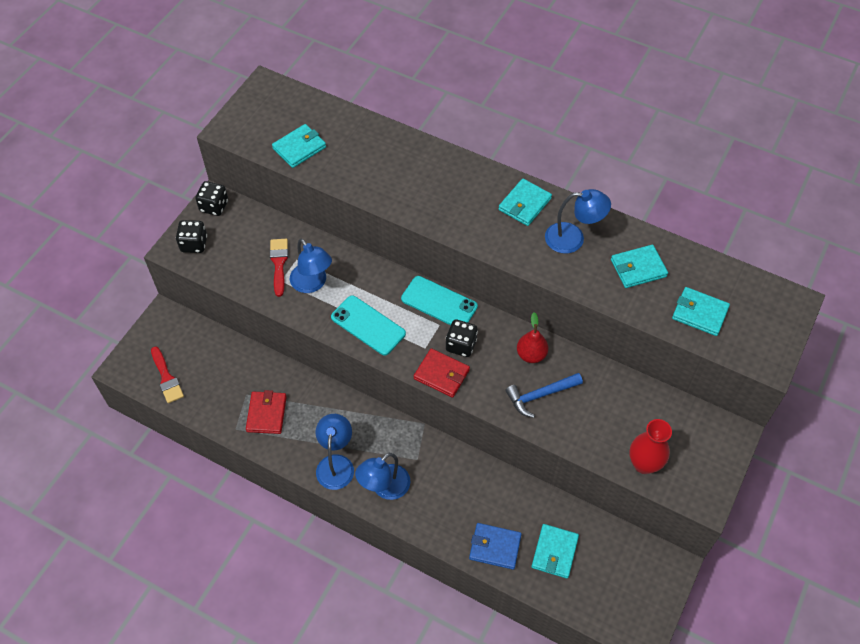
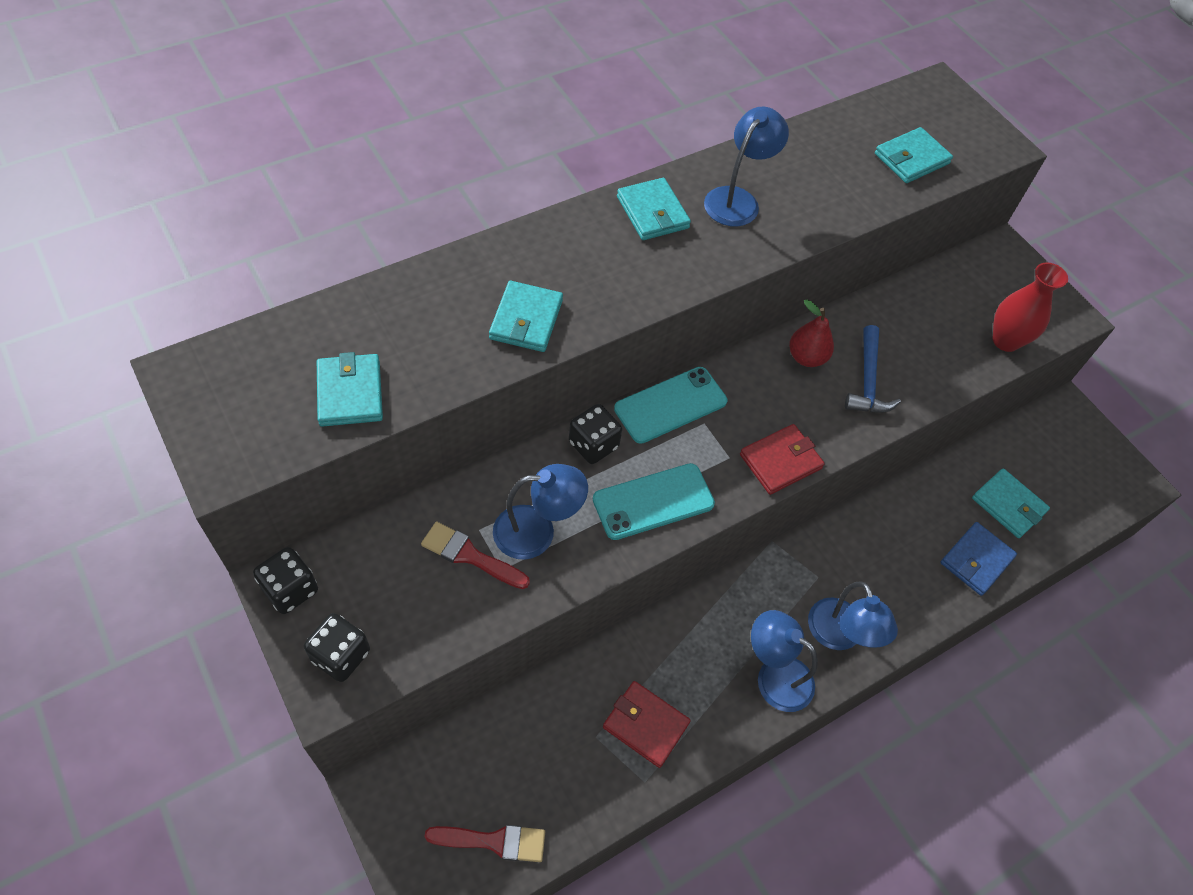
camera: 65 degrees left, 0 degrees up
black dice [446,320,478,357] -> black dice moved to [569,404,622,464]
turquoise wallet [611,245,668,288] -> turquoise wallet moved to [489,281,563,352]

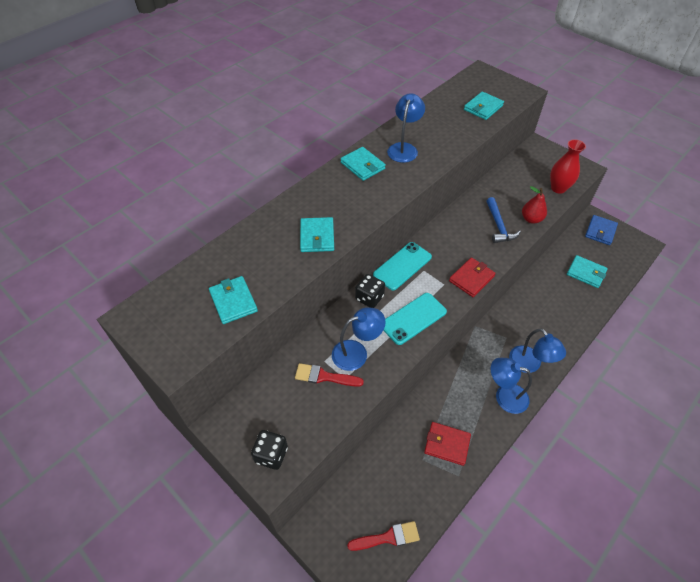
camera: 10 degrees left, 5 degrees down
black dice [253,547,318,614] -> none
red pear [789,300,834,367] -> red pear moved to [522,186,547,224]
blue wallet [940,522,1017,596] -> blue wallet moved to [585,215,618,245]

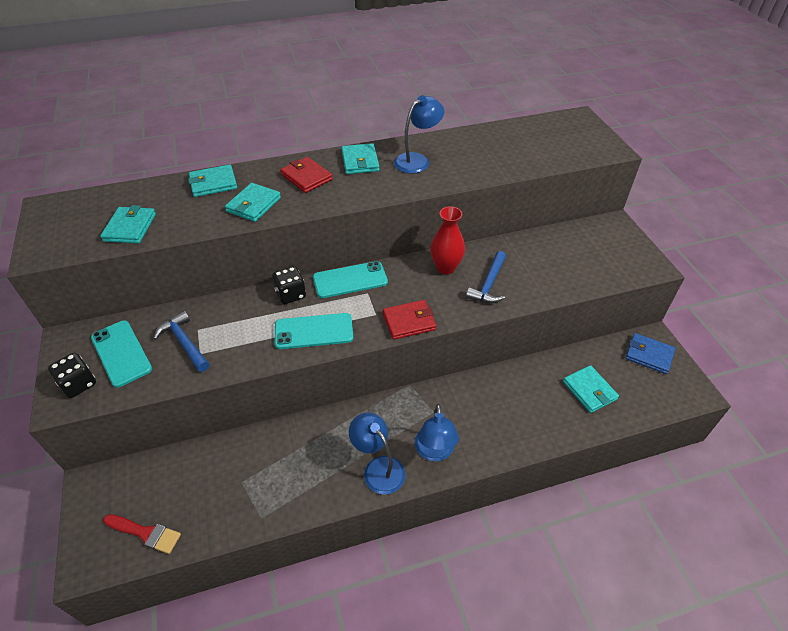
camera: 30 degrees right, 5 degrees down
red brush [295,363,364,387] -> blue hammer [154,311,209,372]
blue lamp [332,307,385,371] -> none
red wallet [424,422,471,466] -> red wallet moved to [280,157,333,193]
turquoise wallet [464,91,504,120] -> turquoise wallet moved to [188,165,237,197]
red pear [522,186,547,224] -> none
red vase [550,139,586,194] -> red vase moved to [430,206,465,274]
blue wallet [585,215,618,245] -> blue wallet turned 60 degrees clockwise [625,333,675,374]
none -> turquoise phone [91,320,152,388]

